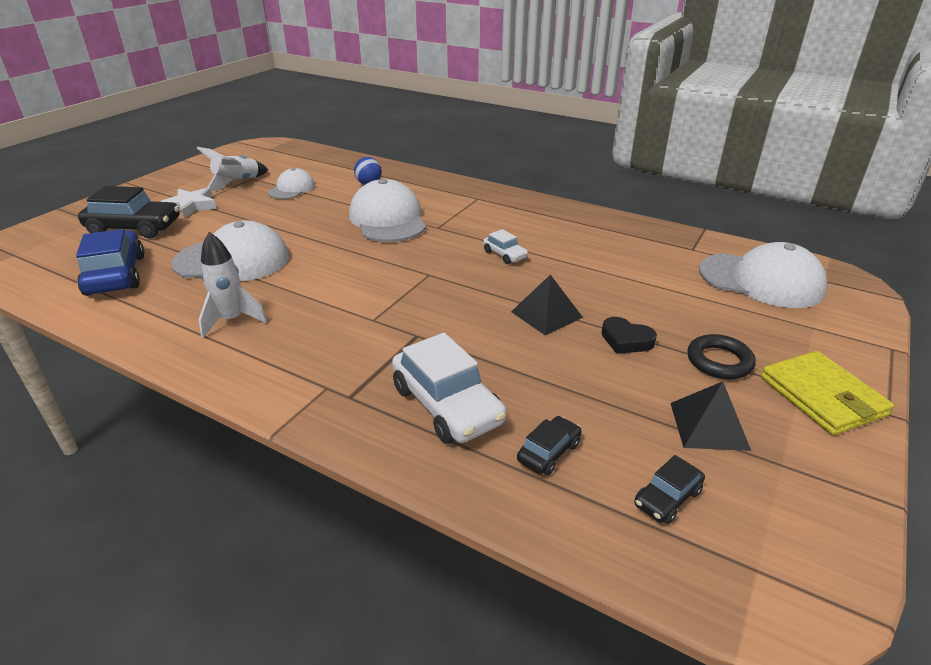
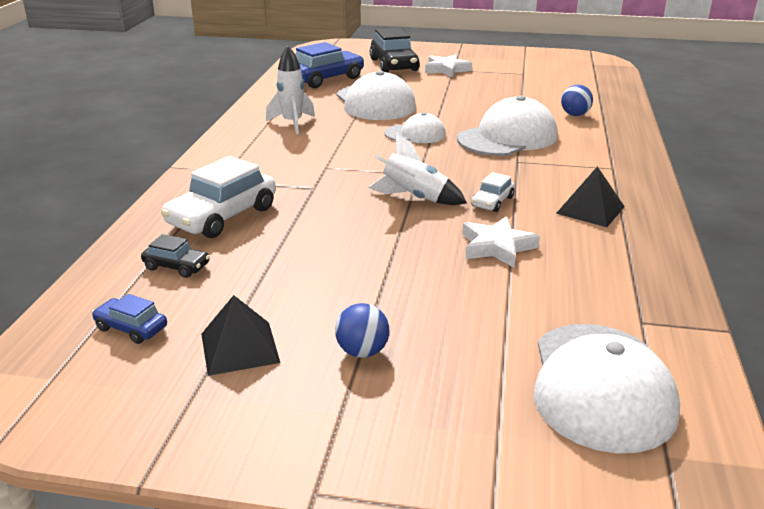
camera: 70 degrees right, 5 degrees down
white rocket [197,147,268,191] -> white rocket moved to [368,133,467,205]
white cap [268,168,315,199] -> white cap moved to [384,112,446,143]
black pyramid [511,275,583,335] -> black pyramid moved to [556,166,625,227]
black heart [601,317,657,354] -> none
black car [634,455,705,524] -> blue car [92,294,167,344]
black ring [687,334,756,379] -> blue ball [335,303,389,358]
yellow wallet [761,351,894,435] -> none
none -> white star [462,217,540,268]

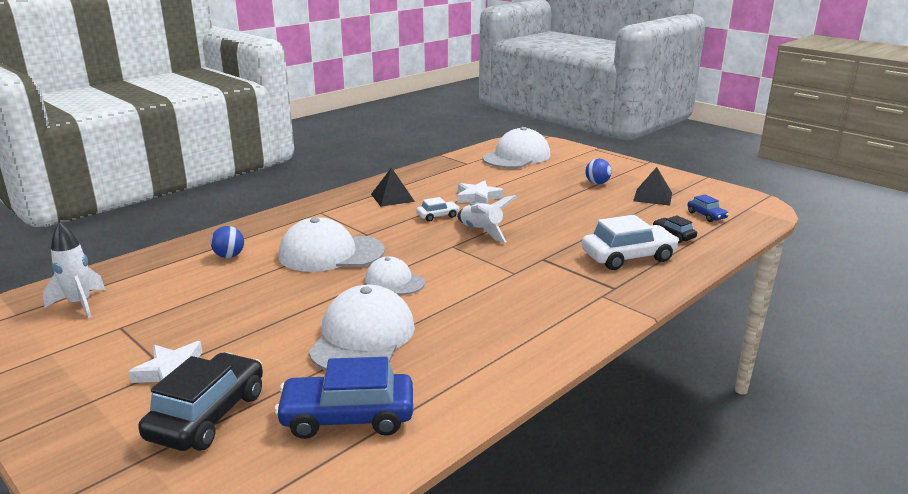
camera: 145 degrees left, 5 degrees down
white rocket [266,46,315,134] -> white rocket moved to [43,222,106,318]

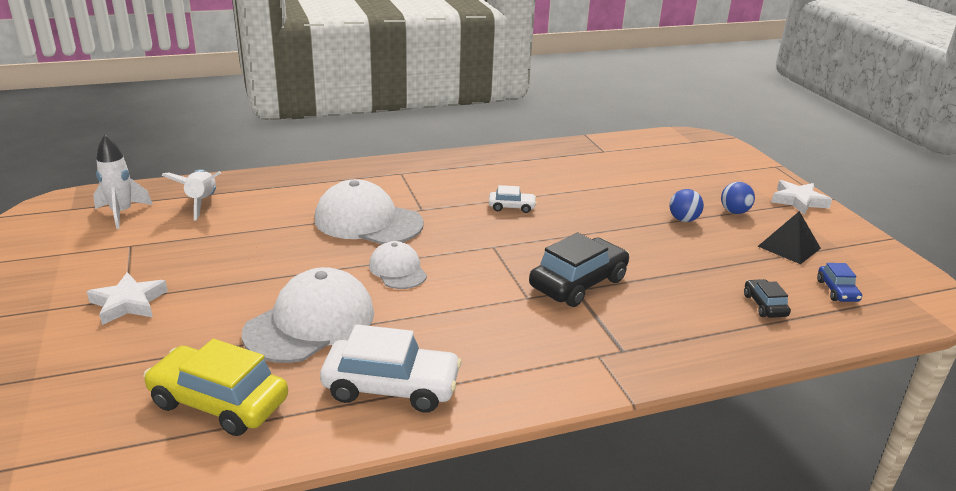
camera: 25 degrees right, 5 degrees up
black car [138,352,263,451] -> black car moved to [529,233,629,307]
blue ball [210,226,244,258] -> blue ball moved to [669,189,704,222]
blue car [275,357,413,439] -> yellow car [143,339,288,436]
black pyramid [371,167,415,207] -> none
white rocket [457,195,517,243] -> white rocket moved to [162,170,221,221]
white star [458,181,504,204] -> white star moved to [772,180,832,215]
white cap [483,127,550,168] -> none
white car [582,215,679,270] -> white car moved to [320,324,462,413]

